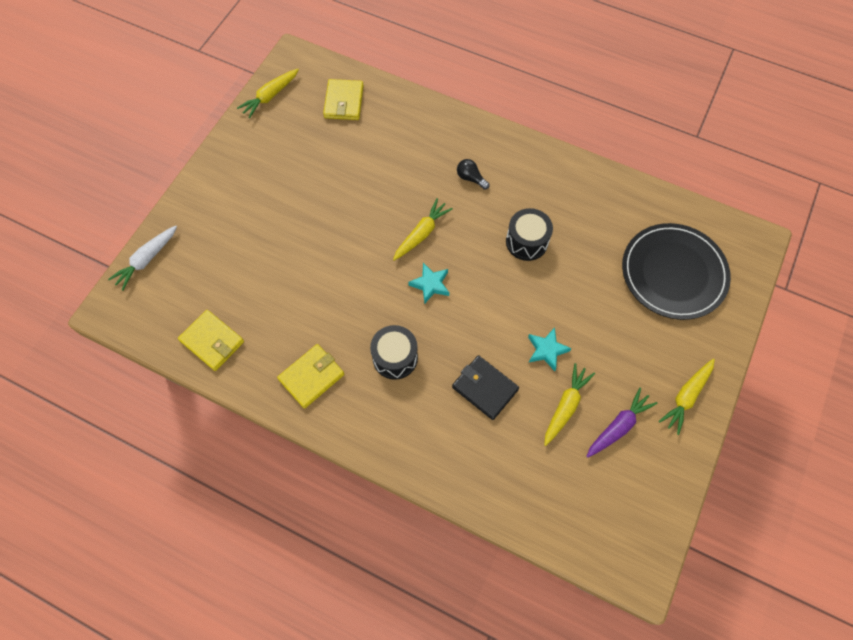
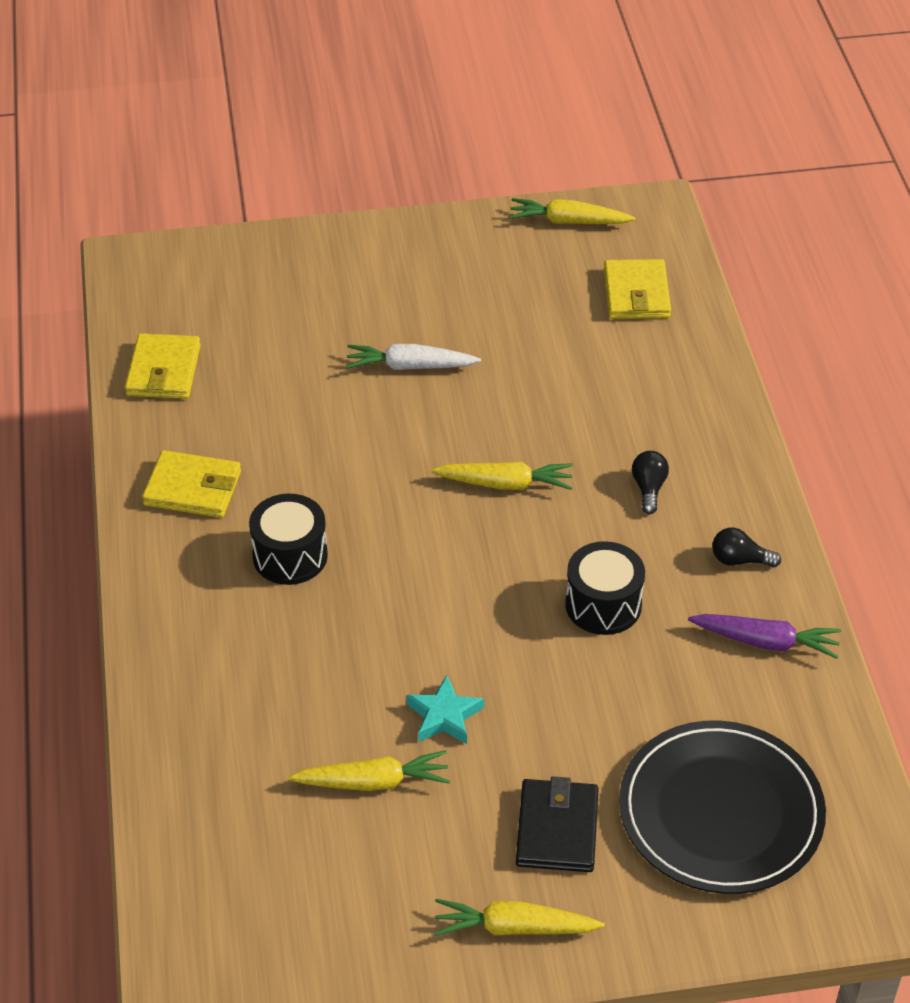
camera: 55 degrees right, 20 degrees down
white carrot [108,225,177,291] -> white carrot moved to [346,344,481,370]
yellow wallet [323,79,364,120] -> yellow wallet turned 60 degrees counterclockwise [604,259,671,319]
turquoise star [408,263,449,303] -> none
black wallet [452,355,519,420] -> black wallet moved to [516,776,599,872]
purple carrot [586,388,657,458] -> purple carrot moved to [688,614,841,659]
none -> black light bulb [712,527,781,567]

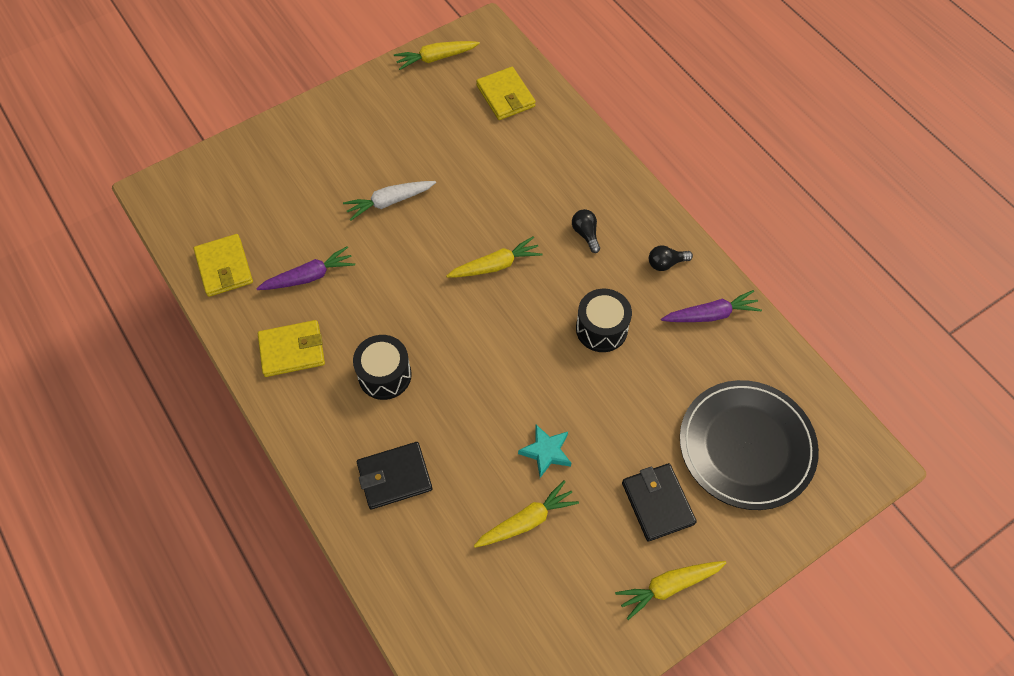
camera: 25 degrees left, 15 degrees up
none -> purple carrot [256,246,355,290]
none -> black wallet [357,442,432,509]

